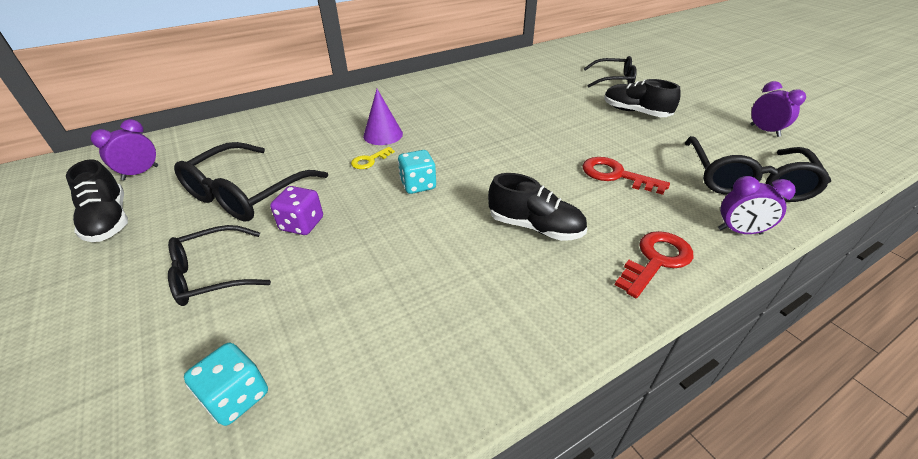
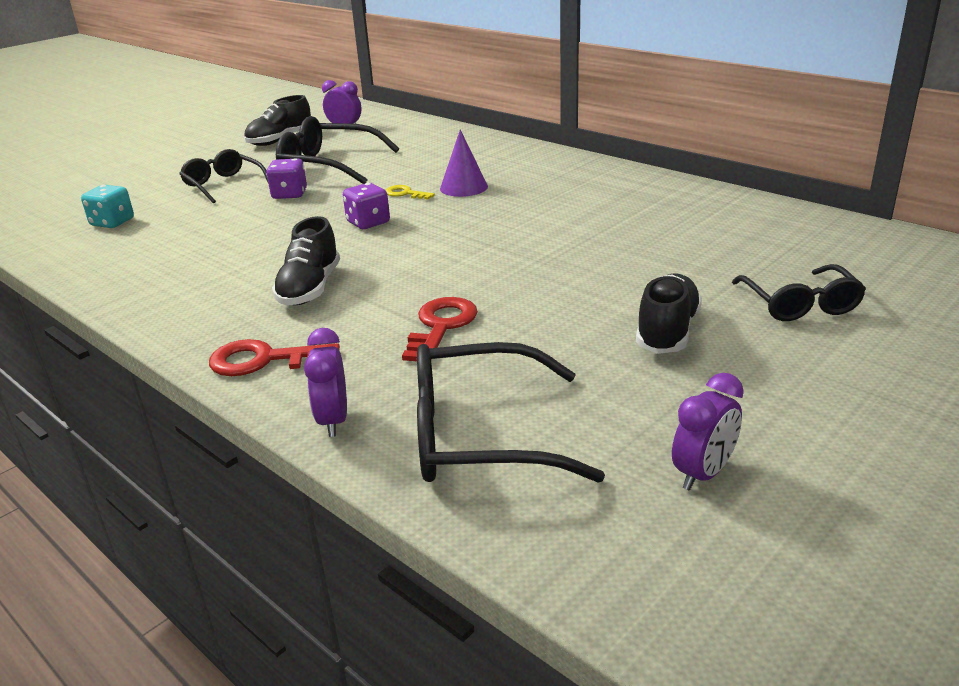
camera: 75 degrees right, 10 degrees down
turquoise dice [398,150,436,194] -> purple dice [343,183,390,229]
red key [615,231,693,298] -> red key turned 150 degrees clockwise [209,339,340,376]

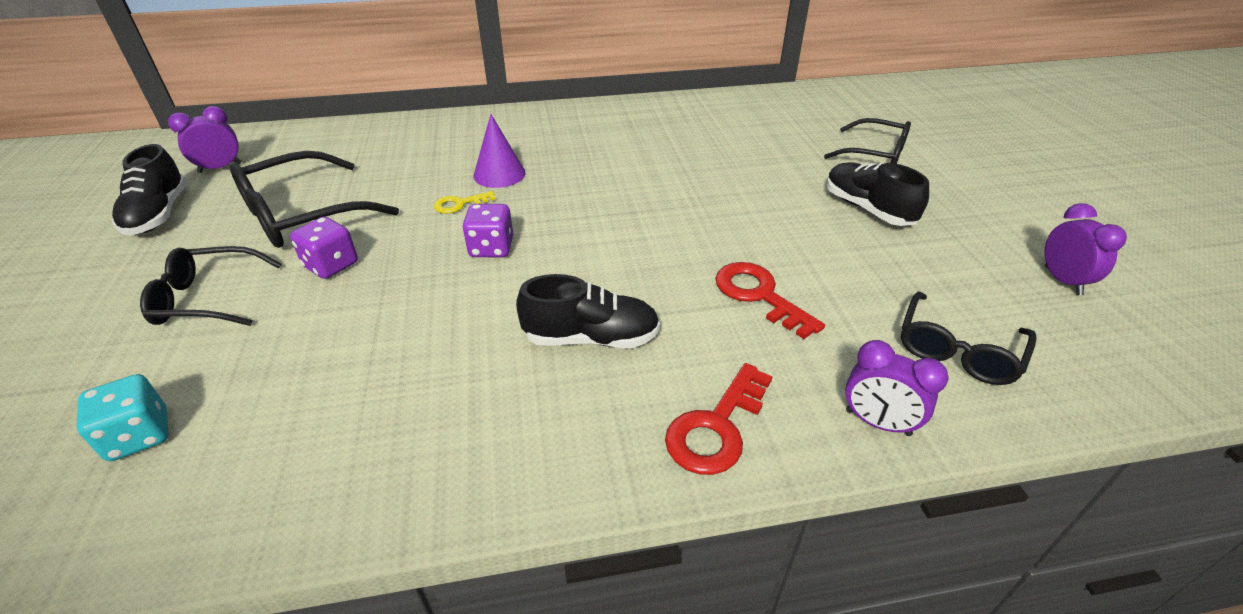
camera: 55 degrees left, 10 degrees up
black shoe [272,216,340,306] -> black shoe turned 45 degrees counterclockwise [516,274,660,348]
black glasses [417,342,605,483] -> black glasses [901,292,1037,385], size x0.66

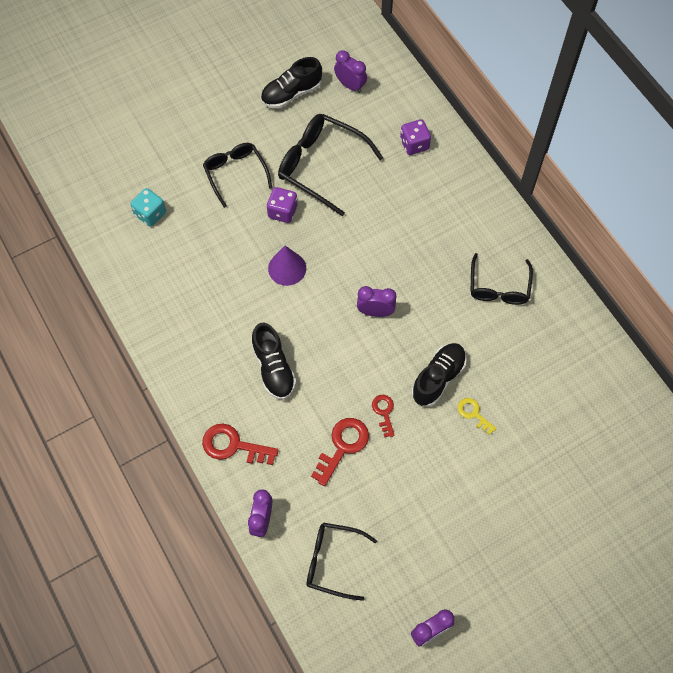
camera: 70 degrees right, 25 degrees up
yellow key [434,191,496,214] -> yellow key moved to [457,398,497,435]
purple dice [462,204,513,257] -> purple dice moved to [400,119,431,155]
purple cone [473,114,526,188] -> purple cone moved to [268,246,306,286]
black glasses [824,118,911,164] -> black glasses moved to [471,253,533,305]
black shoe [826,162,929,226] -> black shoe moved to [412,343,467,407]
none -> purple clock [357,286,396,317]
none -> red key [372,395,395,437]

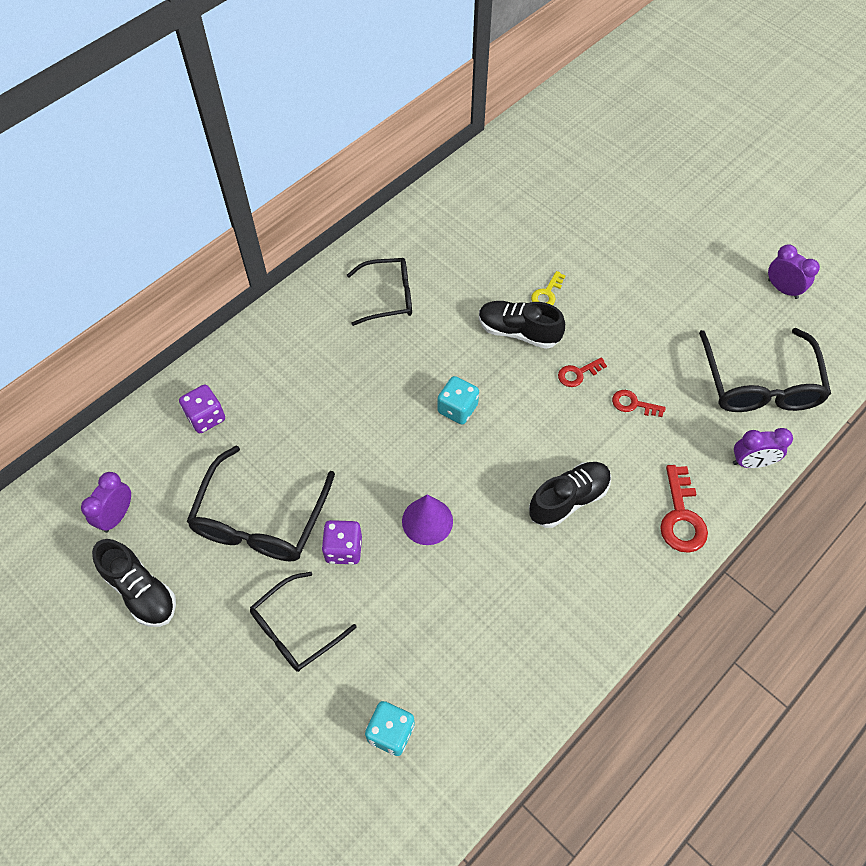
camera: 105 degrees left, 5 degrees down
black glasses [307,523,377,601] -> black glasses [699,328,831,412], size x1.52
red key [311,418,369,486] -> red key [612,390,666,417], size x0.60
purple clock [357,286,396,317] -> turquoise dice [437,376,479,425]

